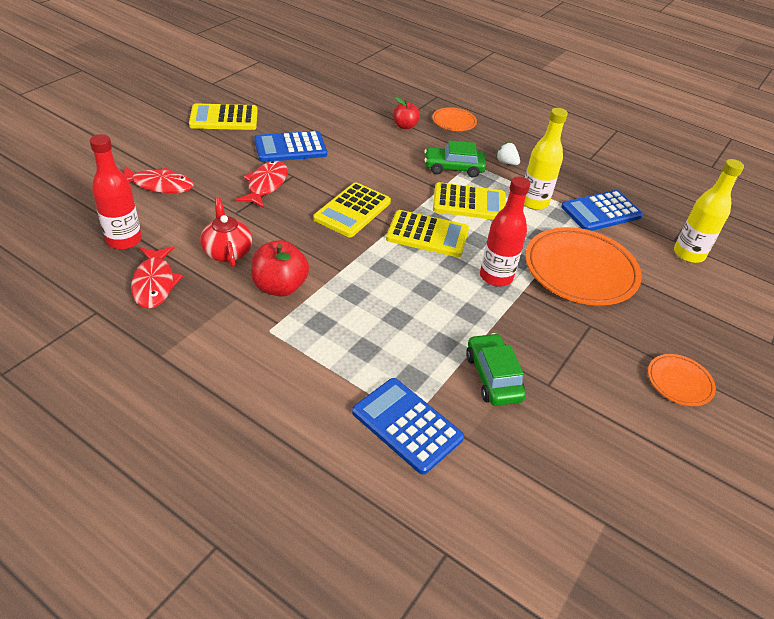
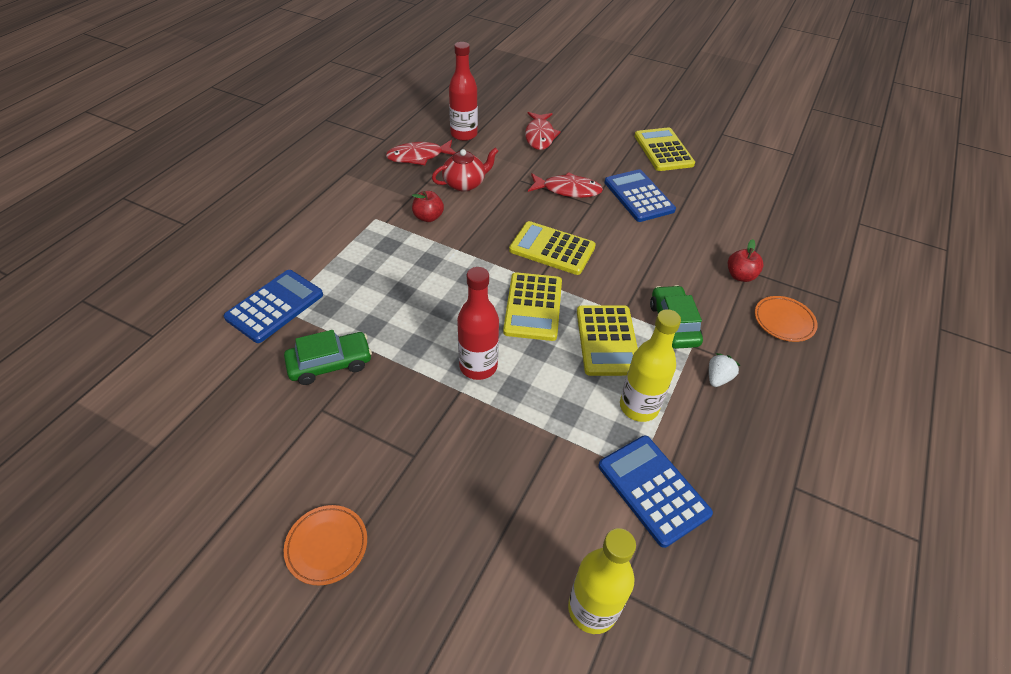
camera: 85 degrees right, 5 degrees up
red apple [251,240,309,297] -> red apple [412,191,444,222], size x0.64
orange plate [525,227,642,306] -> none

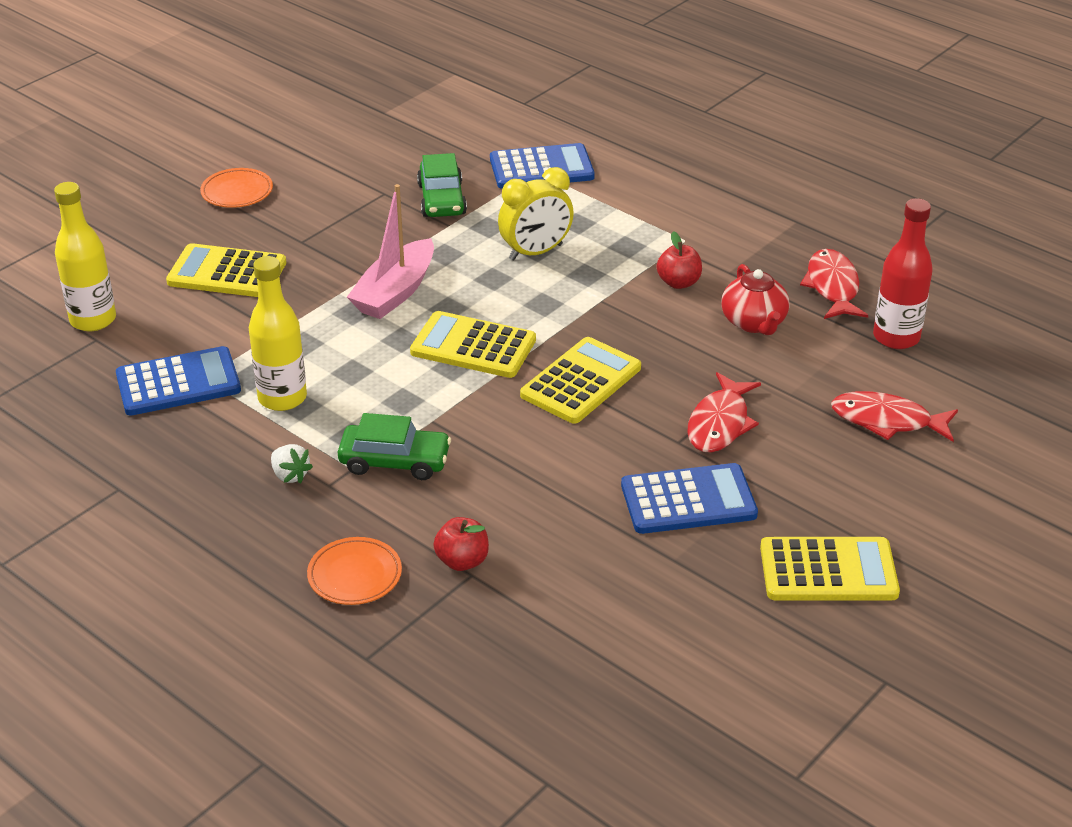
camera: 105 degrees right, 10 degrees down
blue calculator [224,270,323,343] -> blue calculator turned 60 degrees counterclockwise [490,143,595,189]
red bottle [457,267,499,380] -> pink boat [347,184,434,319]
yellow calculator [577,305,638,376] -> yellow calculator moved to [166,243,286,297]
none -> yellow clock [498,167,574,260]

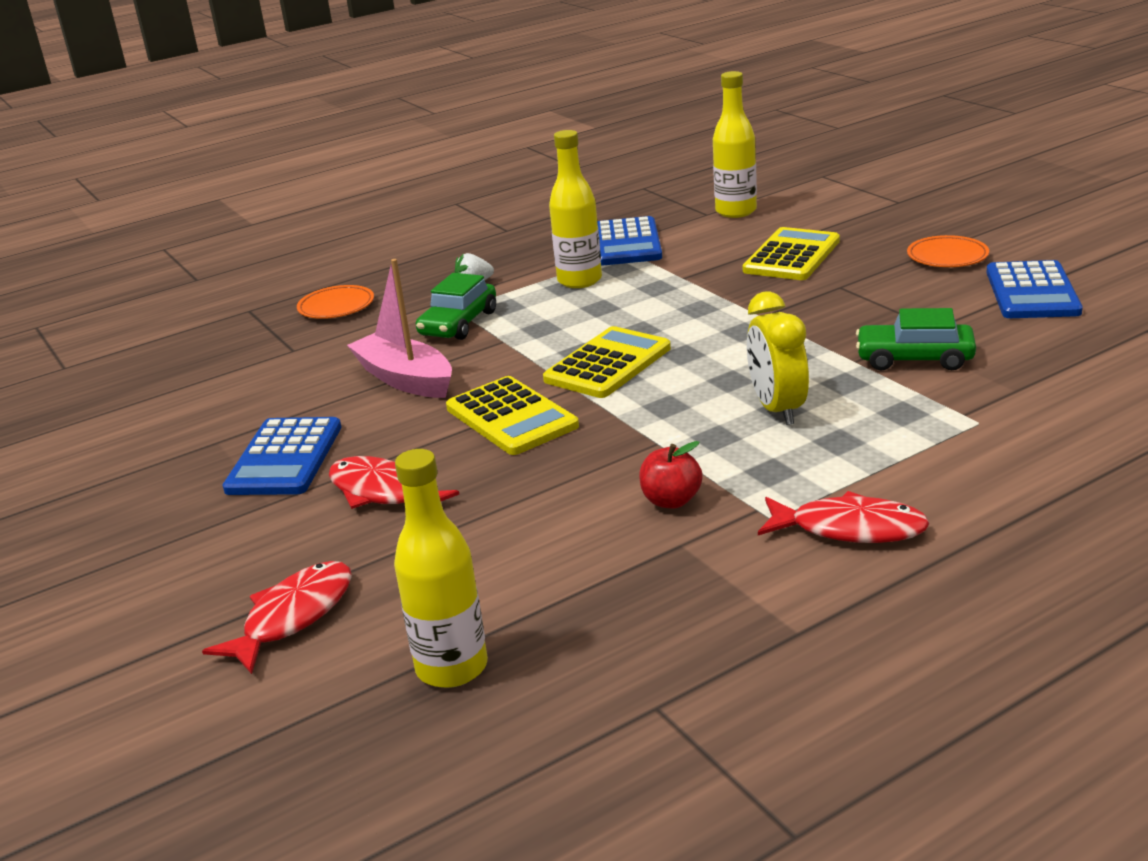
camera: 110 degrees right, 10 degrees down
pink boat [347,184,434,319] -> pink boat moved to [347,259,452,398]
red apple [433,517,489,571] -> none
blue calculator [490,143,595,189] -> blue calculator moved to [986,260,1083,318]
red teapot [721,264,789,335] -> none
yellow calculator [760,537,900,600] -> none
red fish [800,249,868,319] -> red fish moved to [758,491,930,543]
red bottle [873,198,933,349] -> yellow bottle [394,449,488,688]

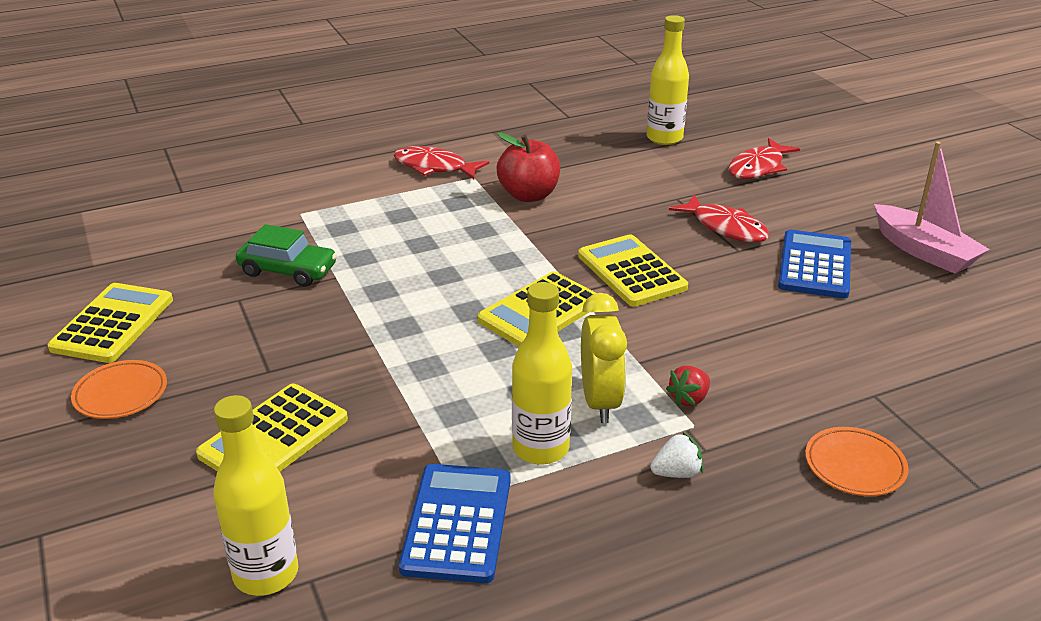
camera: 175 degrees left, 5 degrees up
pink boat [347,259,452,398] -> pink boat moved to [874,142,990,274]
green car [416,273,496,340] -> red strawberry [666,366,710,406]
red apple [639,441,703,508] -> red apple [497,132,560,202], size x1.56
yellow clock [747,291,809,425] -> yellow clock moved to [581,293,627,423]
blue calculator [986,260,1083,318] -> yellow calculator [48,283,173,363]

